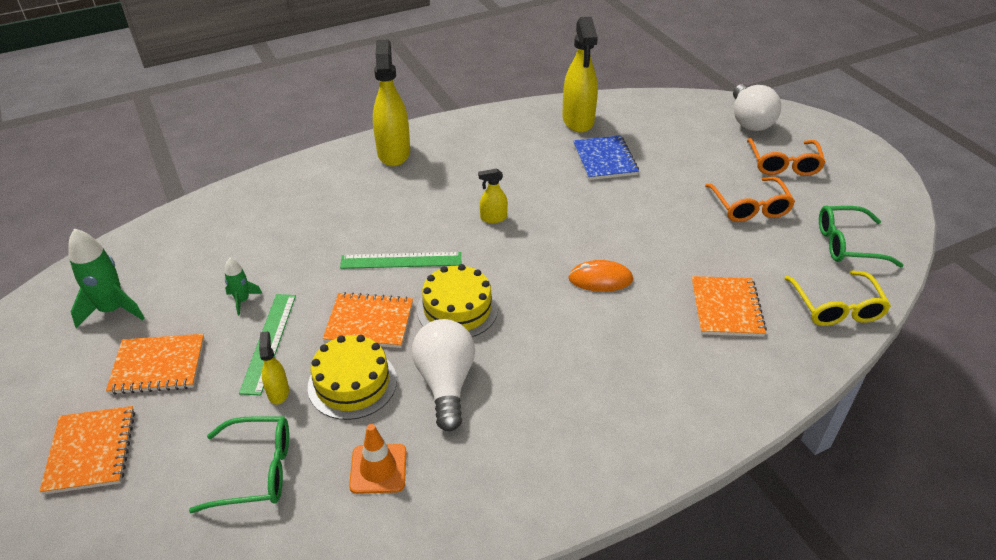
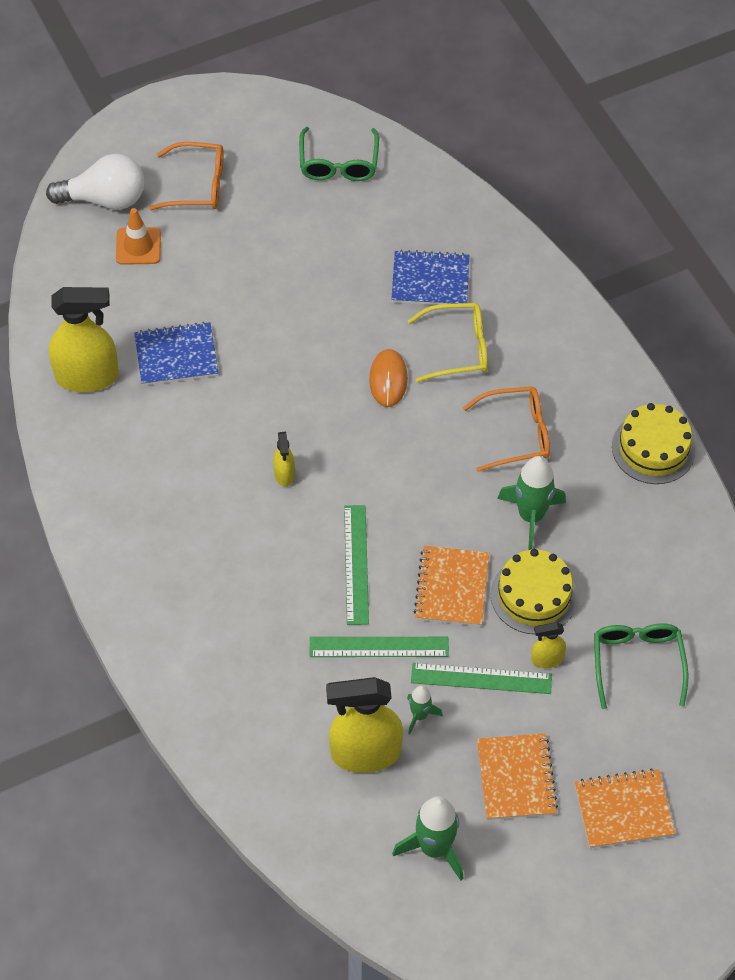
camera: 90 degrees left, 15 degrees up
orange traffic cone [349,424,407,494] -> orange traffic cone moved to [116,208,161,265]
yellow spray bottle [373,40,410,166] -> yellow spray bottle moved to [326,677,403,773]
white light bulb [412,319,475,431] -> green rocket [497,456,566,550]
yellow cake [417,264,498,337] -> yellow cake moved to [612,403,696,484]
orange notebook [691,276,767,337] -> blue notebook [391,249,469,305]
orange glasses [705,177,795,222] -> orange glasses moved to [463,386,550,472]
yellow glasses [784,270,891,326] -> yellow glasses moved to [408,303,488,382]
none -> green ruler [310,637,449,657]

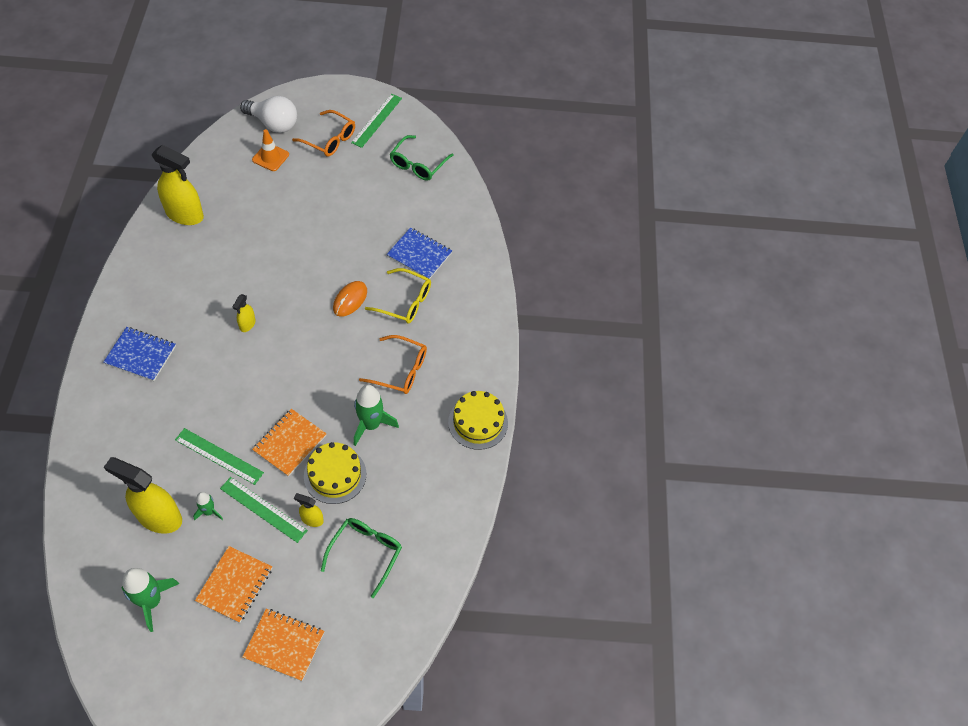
camera: 25 degrees right, 0 degrees up
blue notebook [134,322,218,386] -> blue notebook moved to [103,327,176,381]
green ruler [344,505,369,625] -> green ruler moved to [351,94,402,148]

